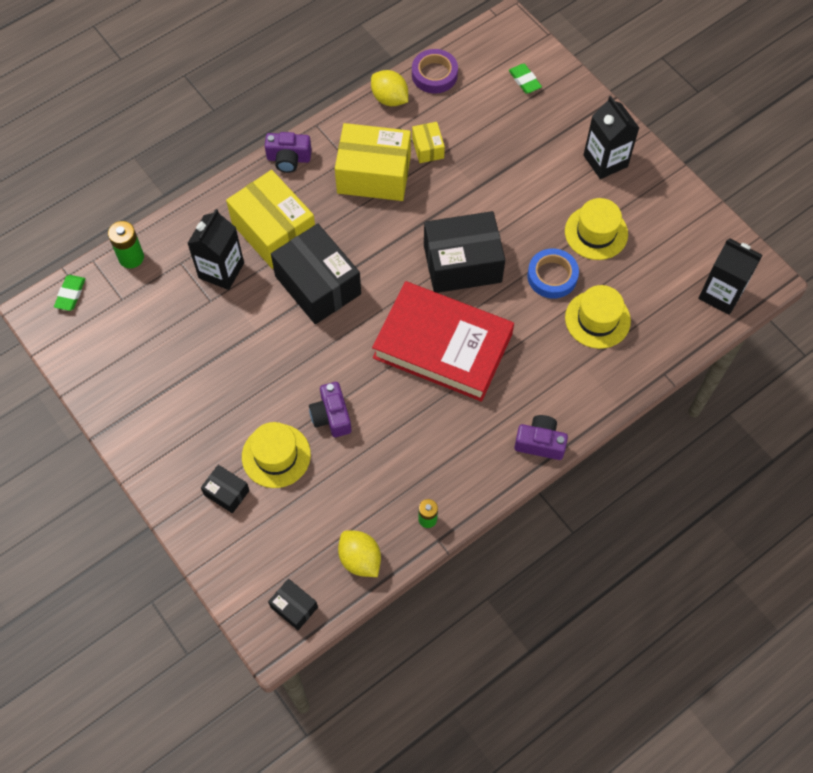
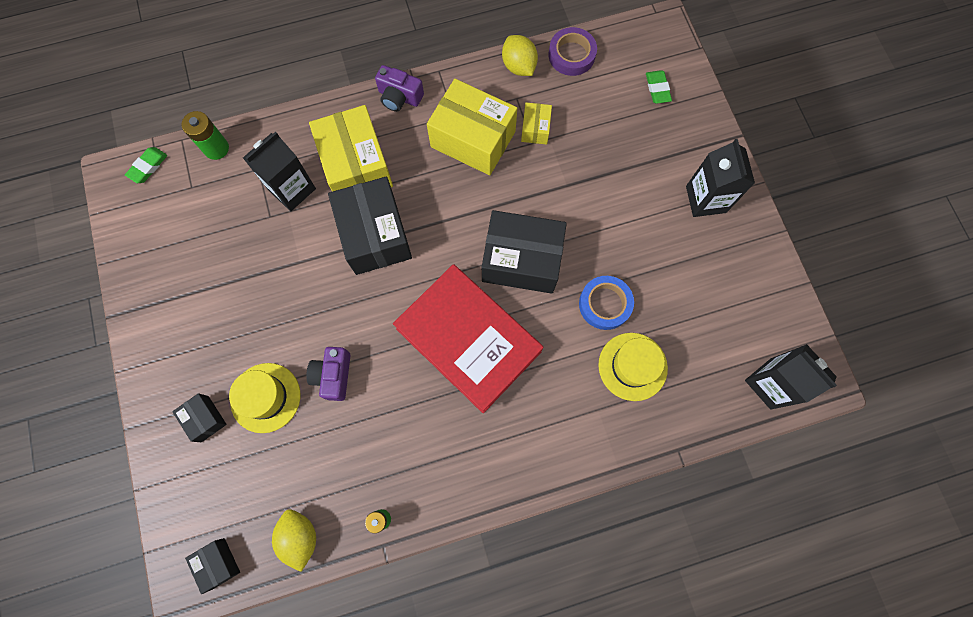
camera: 20 degrees right, 10 degrees up
purple camera [514,415,568,460] -> none
yellow hat [565,198,628,260] -> none

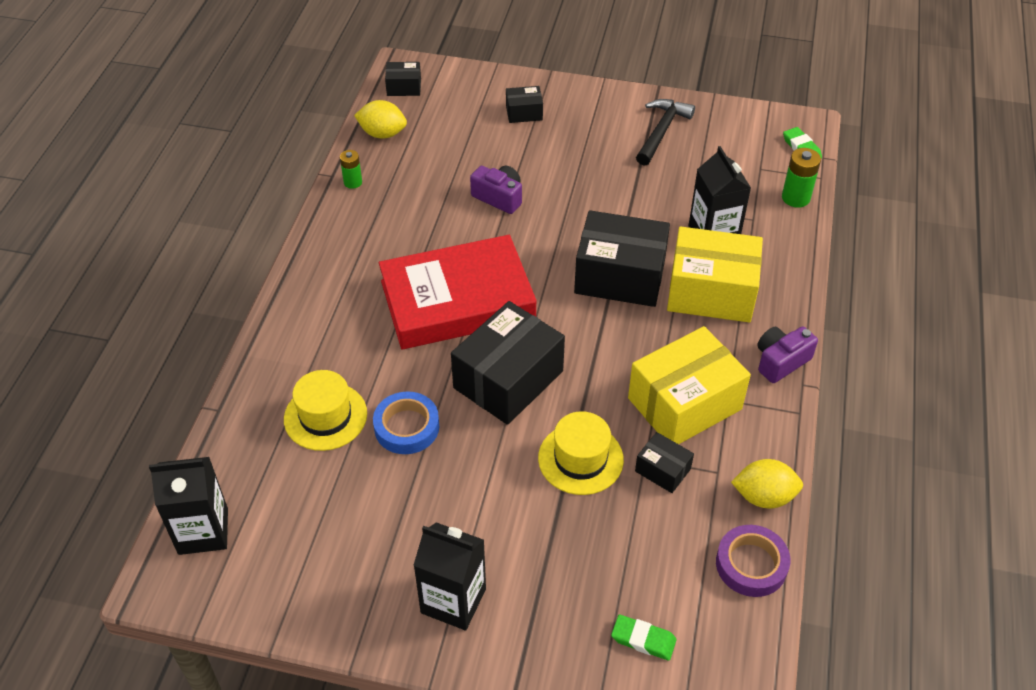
camera: 120 degrees right, 25 degrees down
yellow hat [229,363,300,433] -> yellow hat moved to [538,411,624,495]
yellow box [521,102,552,145] -> black box [635,432,694,493]
none -> black hammer [636,99,695,166]

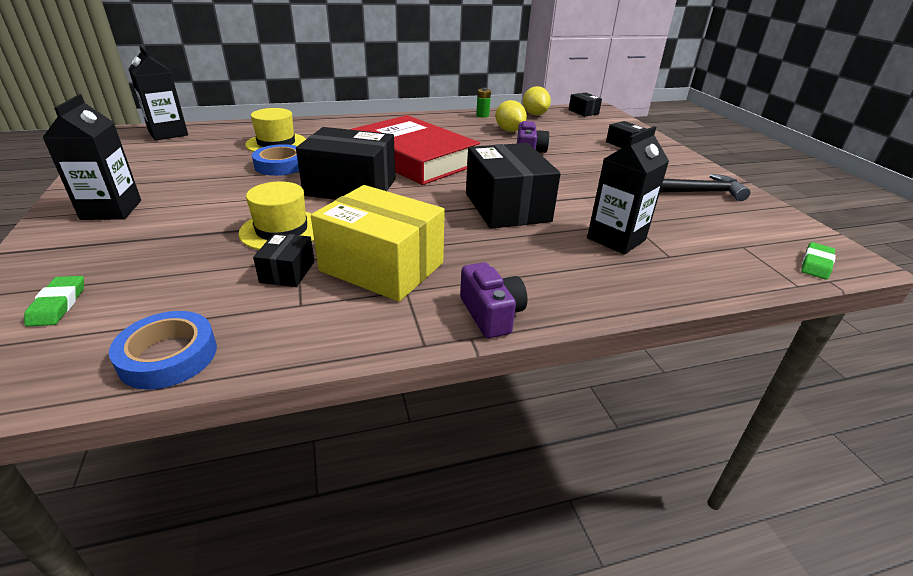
camera: 60 degrees right, 15 degrees down
yellow box [667,227,763,322] -> none
purple tape [716,525,790,597] -> blue tape [109,311,217,390]
yellow lemon [731,459,803,509] -> yellow lemon moved to [495,100,527,132]
purple camera [757,326,818,383] -> purple camera turned 45 degrees clockwise [460,262,528,338]
green battery [782,148,821,208] -> none

